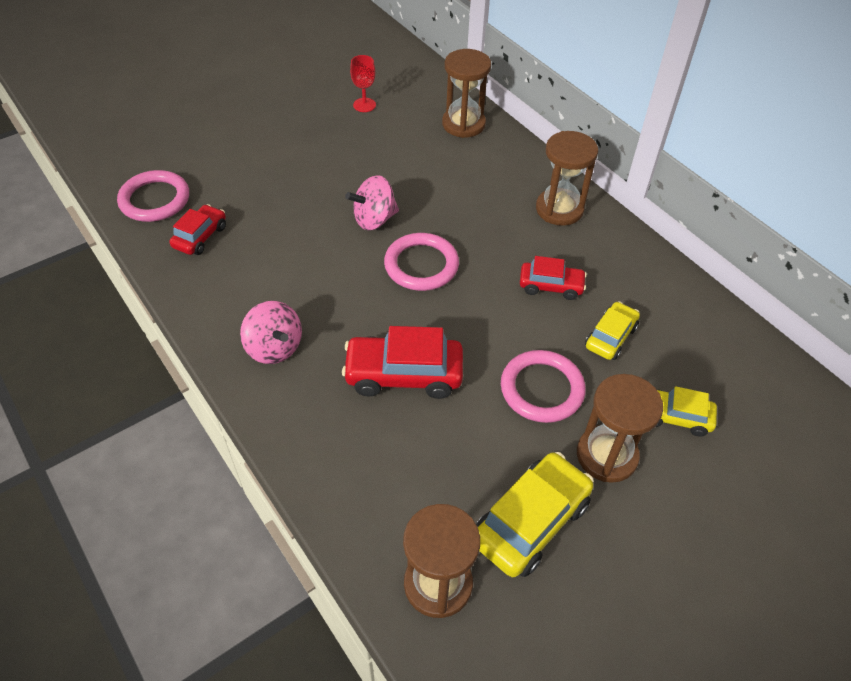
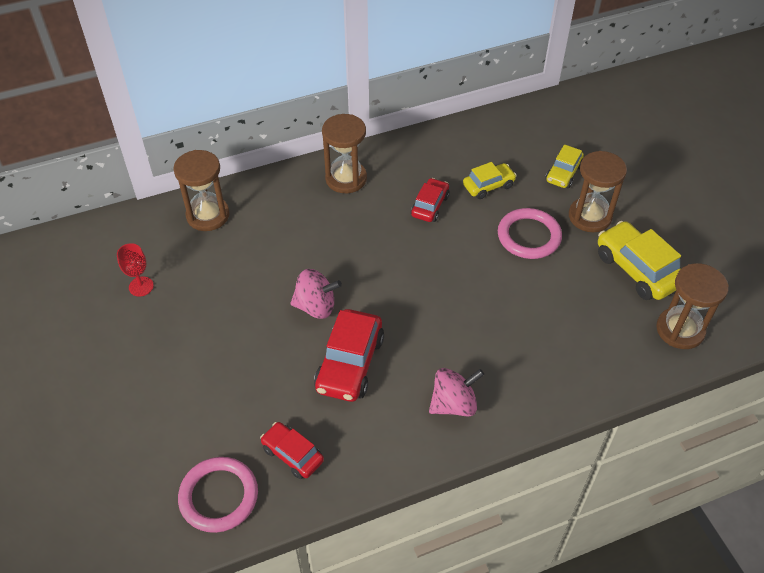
camera: 75 degrees left, 0 degrees up
red car [342,326,463,399] -> red car moved to [314,309,384,402]
pink spinning top [345,175,399,230] -> pink spinning top turned 75 degrees counterclockwise [290,269,342,319]
pink ring [384,233,459,291] -> none
yellow car [585,301,640,360] -> yellow car turned 105 degrees clockwise [463,162,517,199]

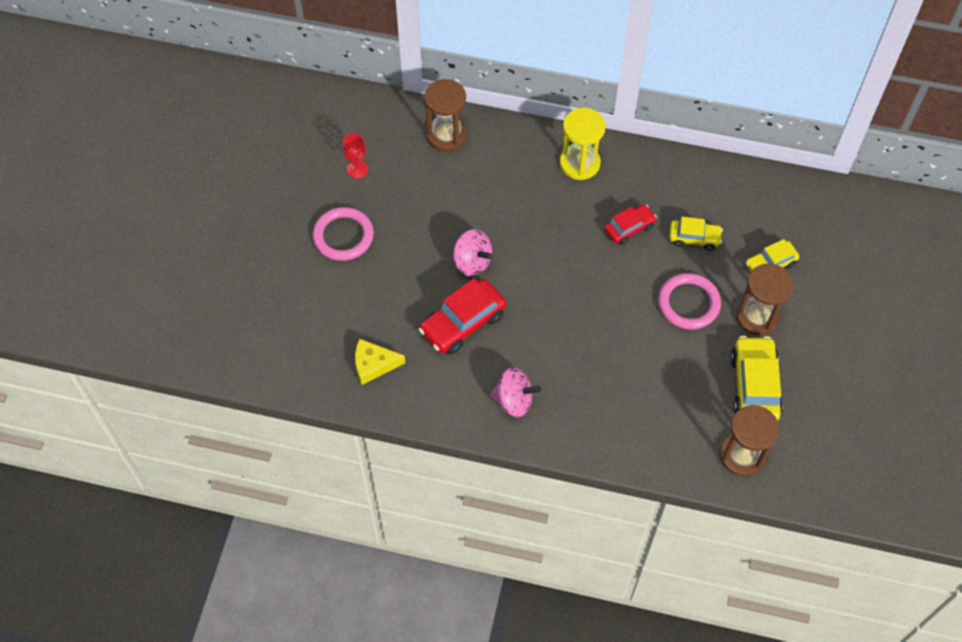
camera: 35 degrees right, 10 degrees up
pink ring [178,457,258,533] -> pink ring moved to [312,207,374,261]
red car [260,422,324,479] -> yellow cheese [355,339,405,385]
brown hourglass [322,114,367,193] -> yellow hourglass [560,108,606,180]

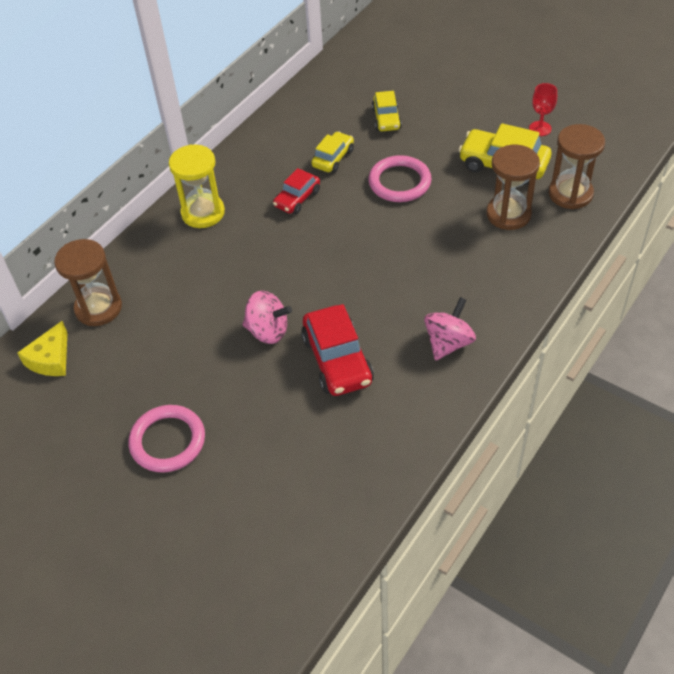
camera: 65 degrees left, 10 degrees down
red goblet [343,133,368,179] -> red goblet moved to [529,83,557,136]
yellow cheese [355,339,405,385] -> yellow cheese moved to [17,321,67,376]
pink spinning top [453,229,493,276] -> pink spinning top turned 45 degrees clockwise [242,291,292,344]
red car [604,204,657,245] -> red car turned 135 degrees counterclockwise [273,168,320,214]
brown hourglass [736,263,793,336] -> brown hourglass moved to [486,145,540,230]

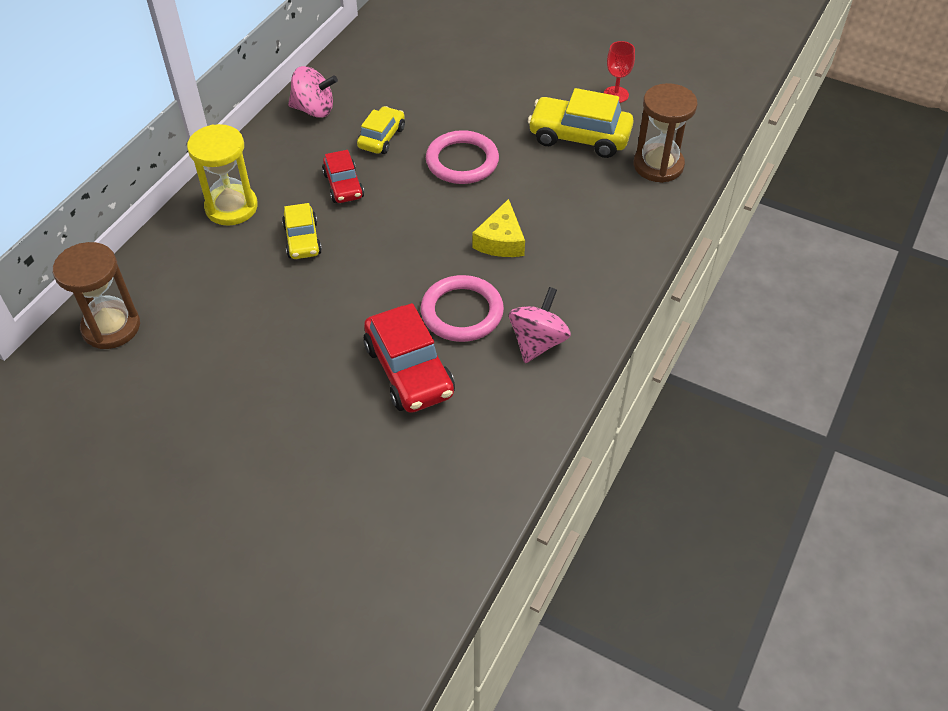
camera: 10 degrees left, 0 degrees up
yellow cheese [17,321,67,376] -> yellow cheese moved to [472,199,525,257]
pink ring [129,405,205,473] -> pink ring moved to [421,275,504,342]
pink spinning top [242,291,292,344] -> pink spinning top moved to [288,66,338,118]
red car [273,168,320,214] -> red car turned 45 degrees counterclockwise [322,150,364,203]
yellow car [372,91,402,131] -> yellow car moved to [282,203,322,259]
brown hourglass [486,145,540,230] -> none

